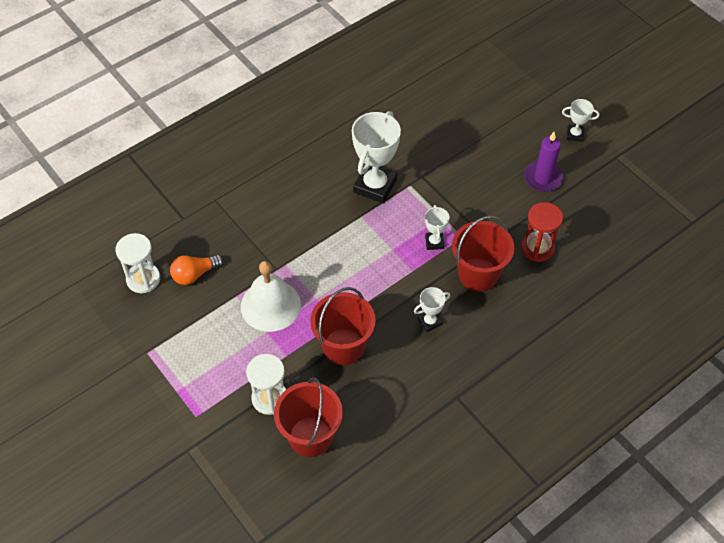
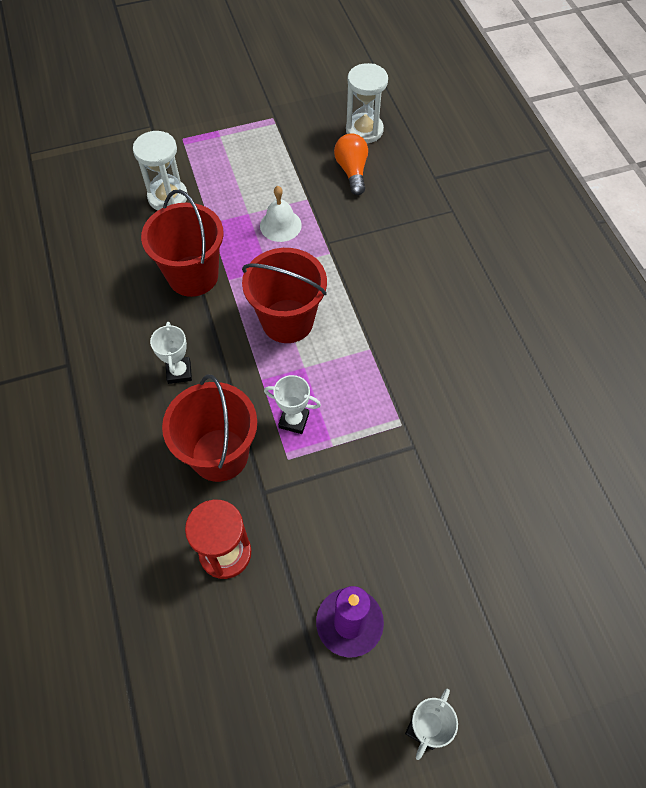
camera: 110 degrees right, 5 degrees up
white bell [241,261,301,332] -> white bell [260,186,302,242], size x0.58
red bucket [274,377,343,457] -> red bucket moved to [242,248,327,343]
white trophy [352,111,401,203] -> none

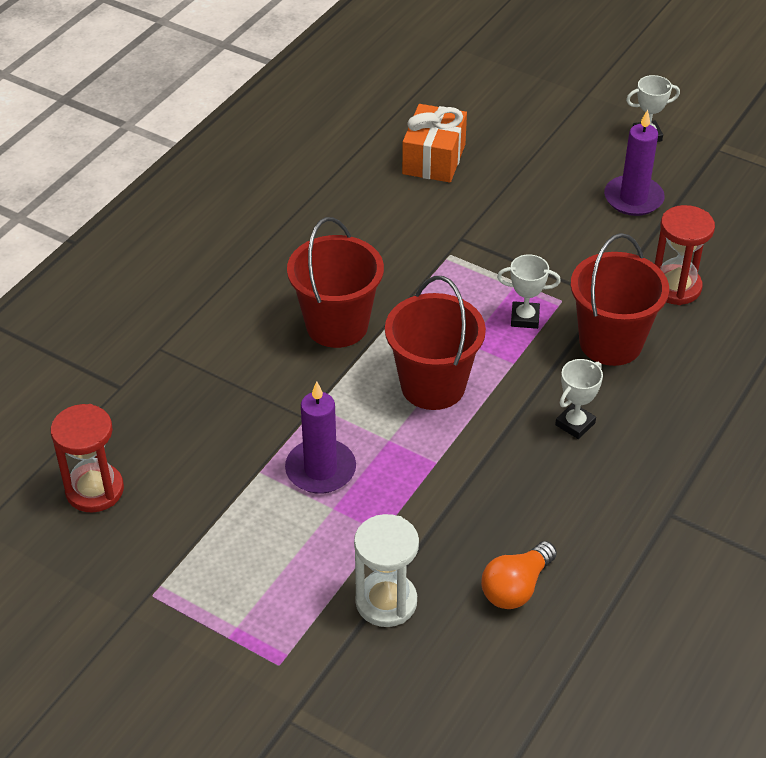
camera: 130 degrees left, 15 degrees down
red bucket [141,190,223,297] -> red bucket moved to [287,217,384,348]
white bell [260,186,302,242] -> purple candle [285,381,356,494]
white trophy [264,375,321,434] -> white trophy turned 60 degrees counterclockwise [497,255,561,329]
orange light bulb [334,133,368,195] -> orange light bulb moved to [481,541,557,609]
white hourglass [346,63,388,143] -> red hourglass [50,404,124,512]
none -> orange gift [402,104,467,182]

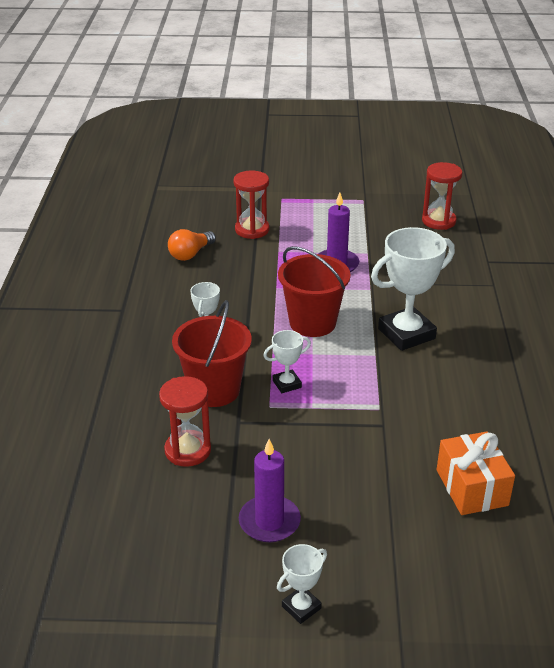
camera: 150 degrees right, 10 degrees down
red bucket [287,217,384,348] -> white trophy [371,227,455,351]
white hourglass [354,514,419,627] -> red hourglass [233,170,269,239]
orange light bulb [481,541,557,609] -> orange light bulb turned 150 degrees counterclockwise [168,229,216,261]

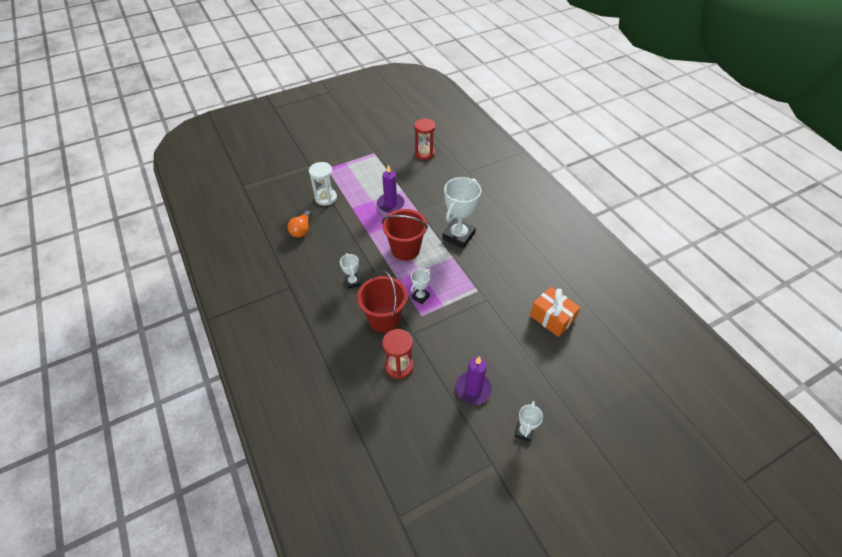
camera: 30 degrees left, 15 degrees up
red hourglass [233,170,269,239] -> white hourglass [309,162,337,206]

